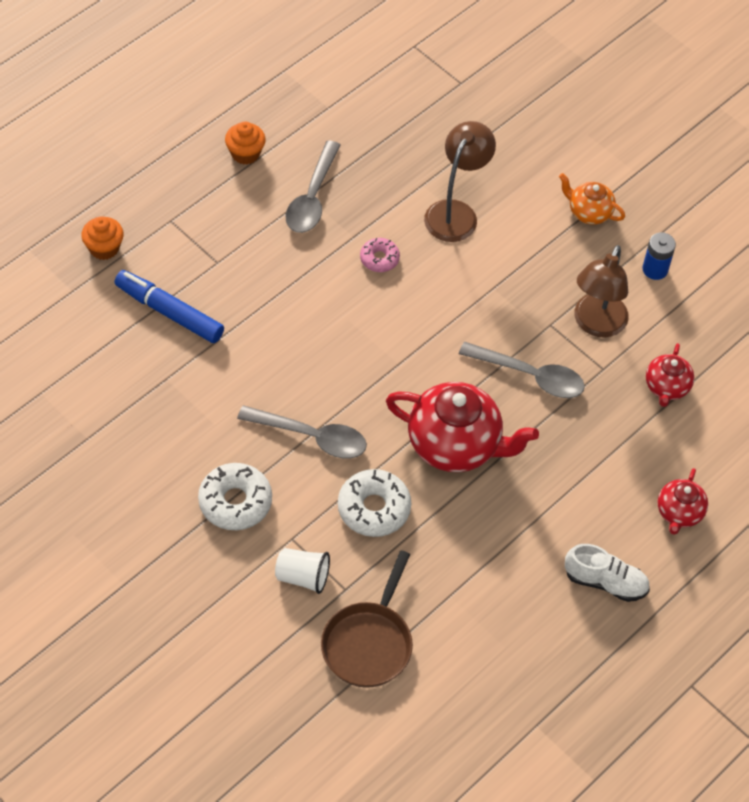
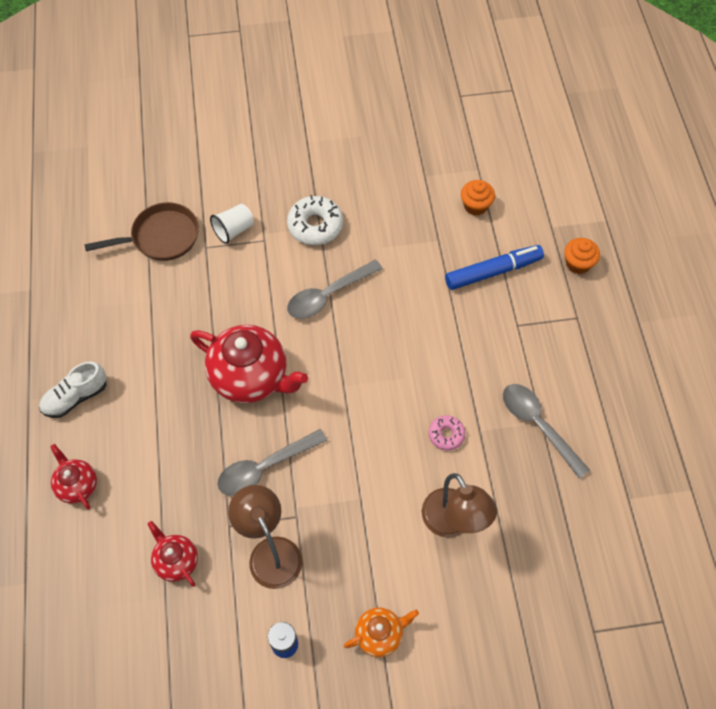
camera: 130 degrees right, 5 degrees up
orange cupcake [225,121,266,165] -> orange cupcake moved to [461,180,495,216]
brown pan [321,550,413,688] -> brown pan turned 105 degrees clockwise [84,202,199,261]
white donut [338,469,411,537] -> none
red teapot [386,382,539,472] -> red teapot turned 120 degrees counterclockwise [190,325,308,403]

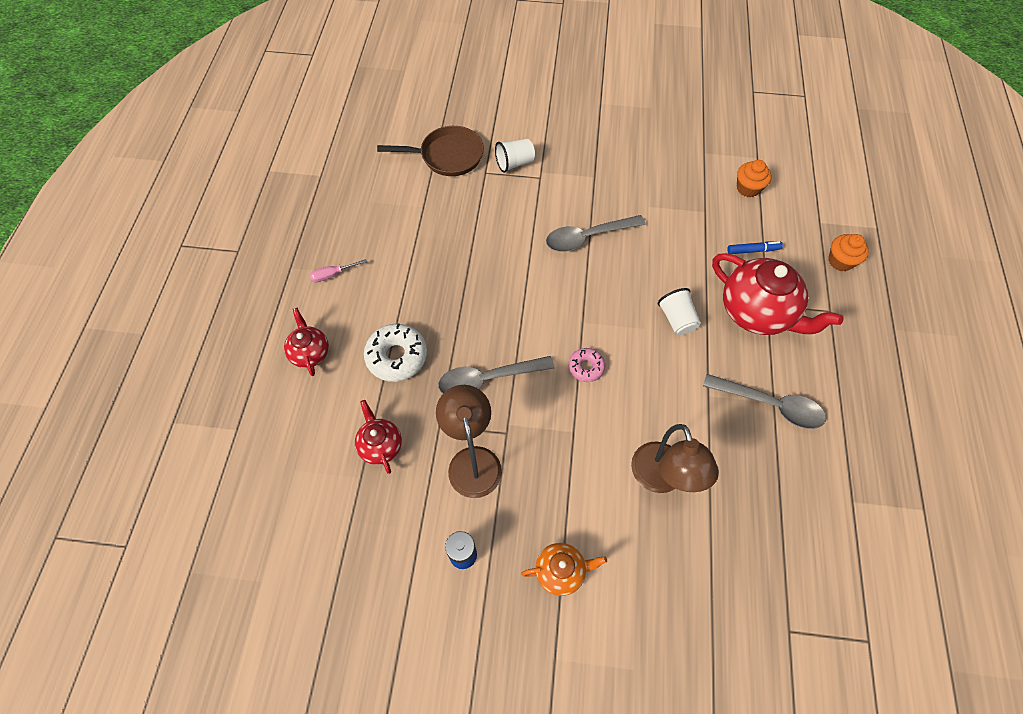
camera: 15 degrees right, 0 degrees up
white shoe [39,361,107,418] -> pink screwdriver [310,259,367,282]
red teapot [190,325,308,403] -> red teapot moved to [712,253,843,335]
white donut [287,195,343,245] -> white donut moved to [364,323,427,382]
pink donut [428,415,465,451] -> pink donut moved to [568,348,605,382]
blue marker [445,245,544,290] -> blue marker [727,241,783,254], size x0.53
grey spoon [503,384,590,479] -> grey spoon turned 135 degrees clockwise [703,374,826,429]
none -> white cup [658,288,701,335]

